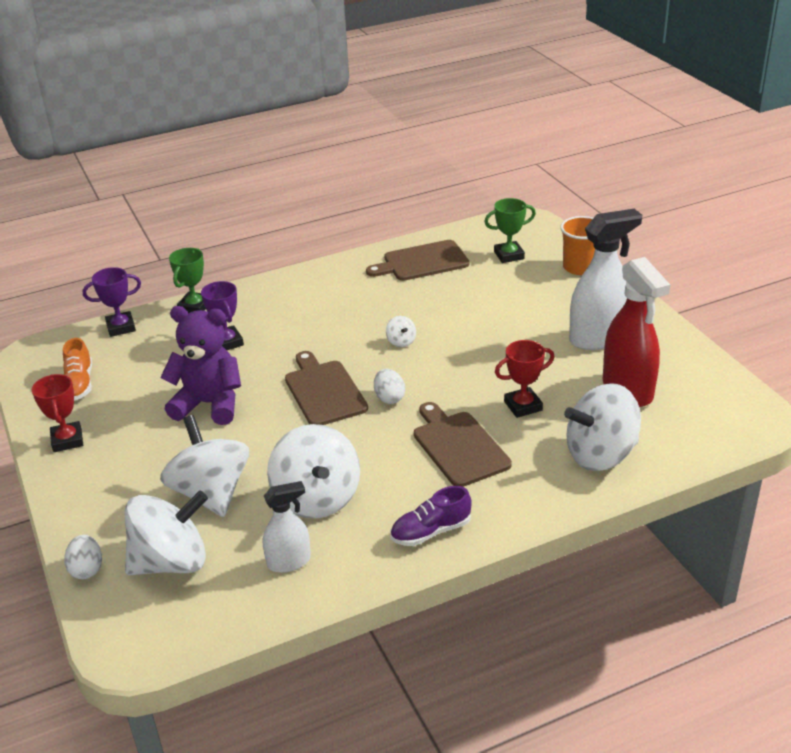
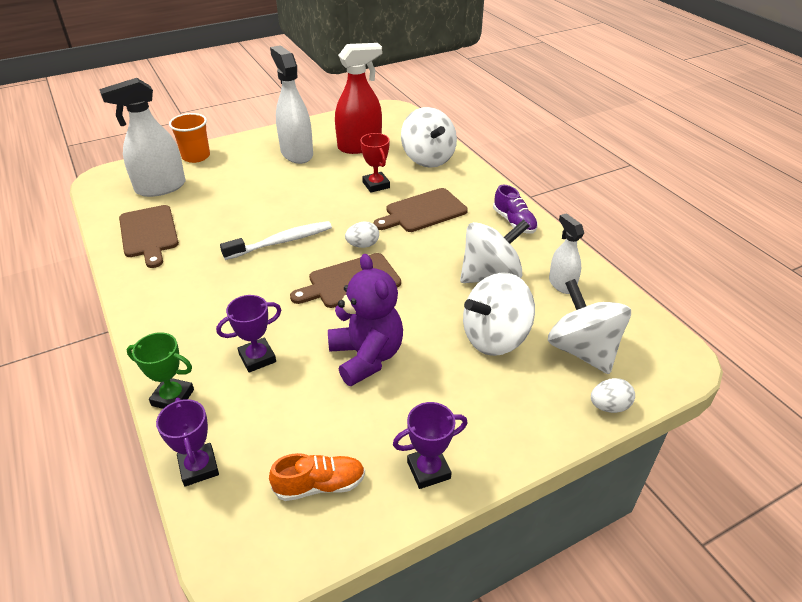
camera: 95 degrees left, 5 degrees up
red trophy [32,374,83,452] -> purple trophy [393,402,468,489]
purple teddy bear [160,306,241,425] -> purple teddy bear turned 150 degrees clockwise [328,254,403,386]
white spinning top [386,316,416,347] -> white toothbrush [220,221,332,260]
green trophy [484,198,536,263] -> white spray bottle [99,78,186,197]

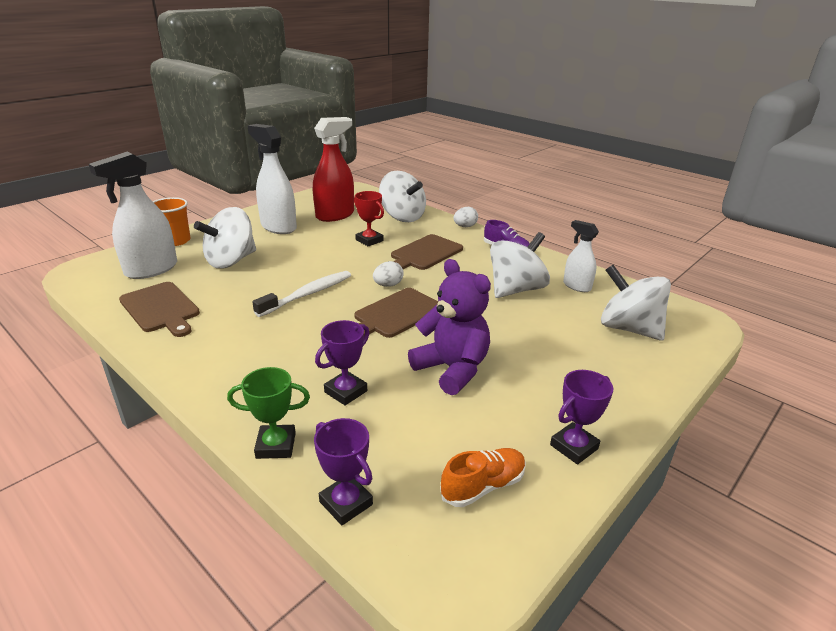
camera: 20 degrees left, 10 degrees down
white spinning top [463,272,535,356] -> white spinning top moved to [194,207,256,269]
white egg [591,378,635,413] -> white egg moved to [453,207,478,227]

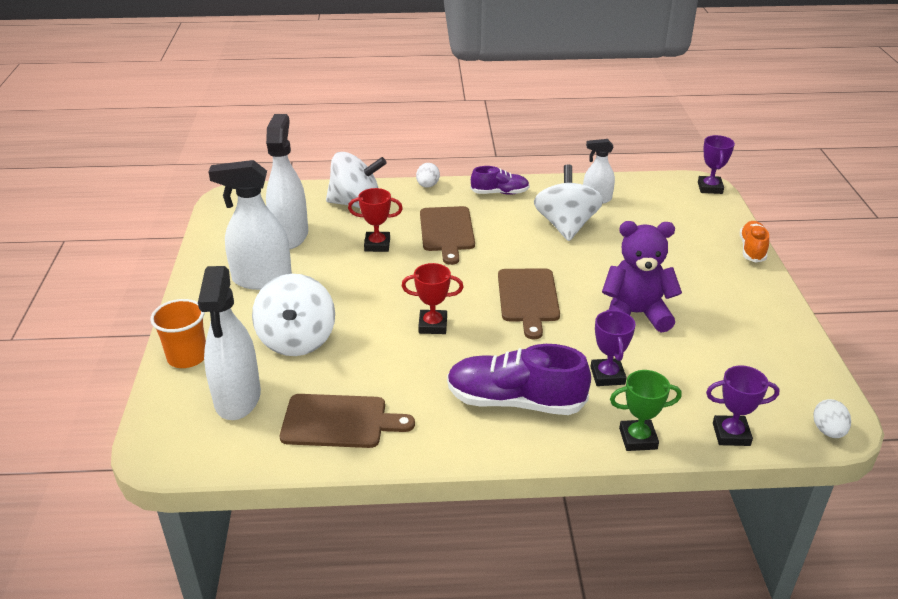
camera: 45 degrees left, 5 degrees up
green trophy [227,367,310,459] -> green trophy turned 45 degrees clockwise [610,370,682,451]
white toothbrush [252,271,351,317] -> red trophy [402,263,464,334]
red spray bottle [313,117,354,222] -> white spray bottle [266,114,308,249]
white egg [373,261,404,287] -> white egg moved to [813,399,851,438]
orange shoe [440,448,526,507] -> orange shoe moved to [740,221,769,263]
purple trophy [550,370,613,465] -> purple trophy moved to [698,135,735,194]
white spinning top [601,265,671,341] -> none
none -> purple shoe [447,344,591,415]

